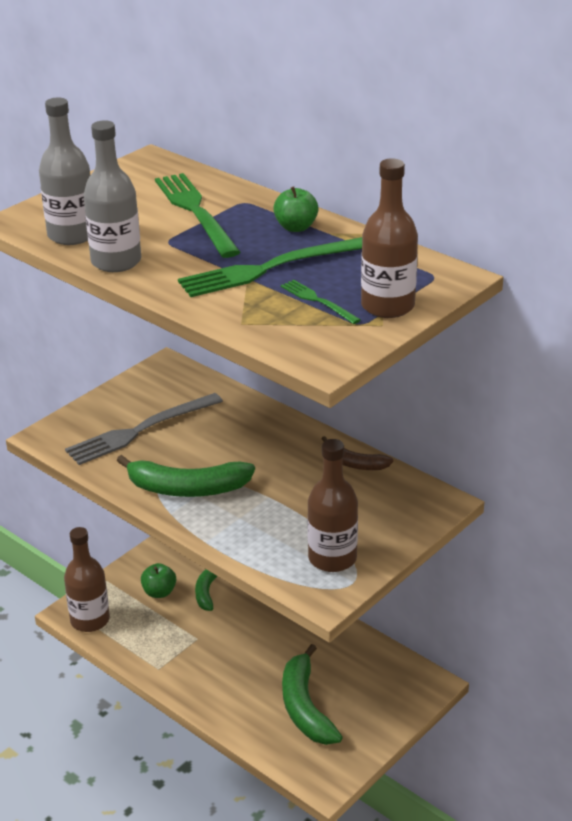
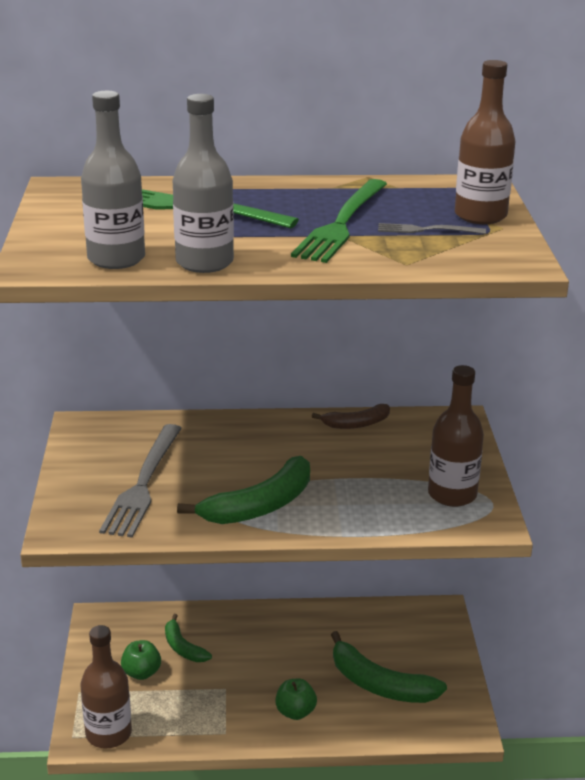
camera: 45 degrees left, 5 degrees down
green apple [273,186,318,232] -> green apple moved to [275,679,317,720]
green fork [281,280,361,324] -> grey fork [378,223,486,234]

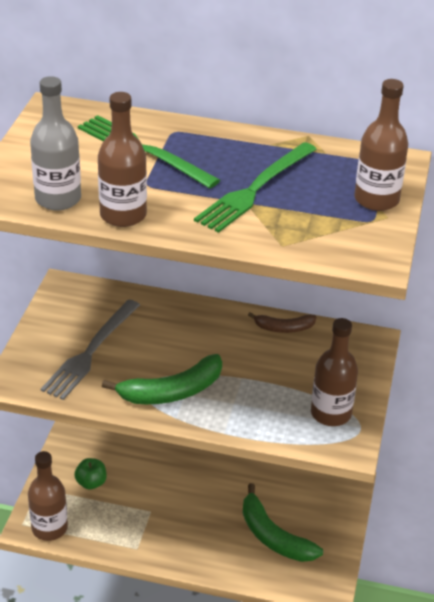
camera: 15 degrees right, 10 degrees up
green banana [165,614,212,662] -> none
grey bottle [173,94,234,273] -> brown bottle [98,92,147,227]
green apple [275,679,317,720] -> none
grey fork [378,223,486,234] -> none

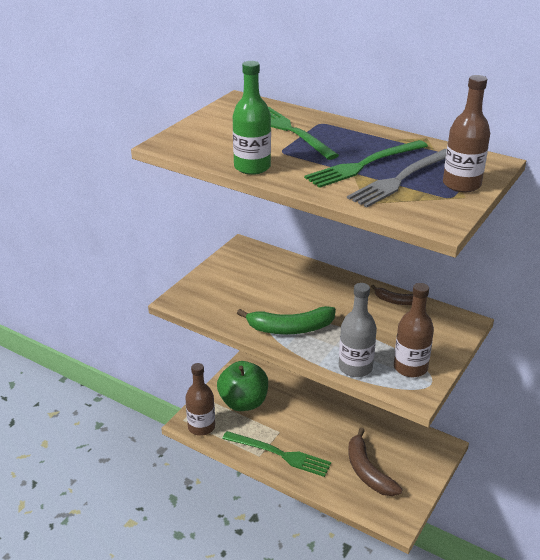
camera: 20 degrees right, 5 degrees down
grey bottle [30,76,81,211] -> grey bottle moved to [339,283,377,377]
grey fork [41,299,140,400] -> grey fork moved to [347,149,447,207]
green apple [74,458,107,489] -> green apple [217,361,268,411], size x2.09
brown bottle [98,92,147,227] -> green bottle [233,61,271,175]
green banana [243,483,323,562] -> brown banana [348,428,403,496]
none -> green fork [222,431,331,477]

